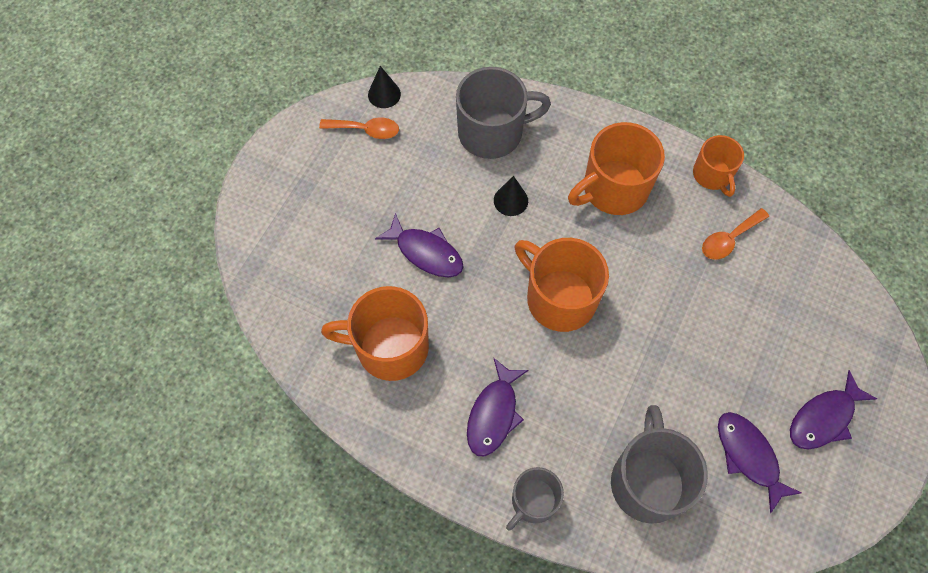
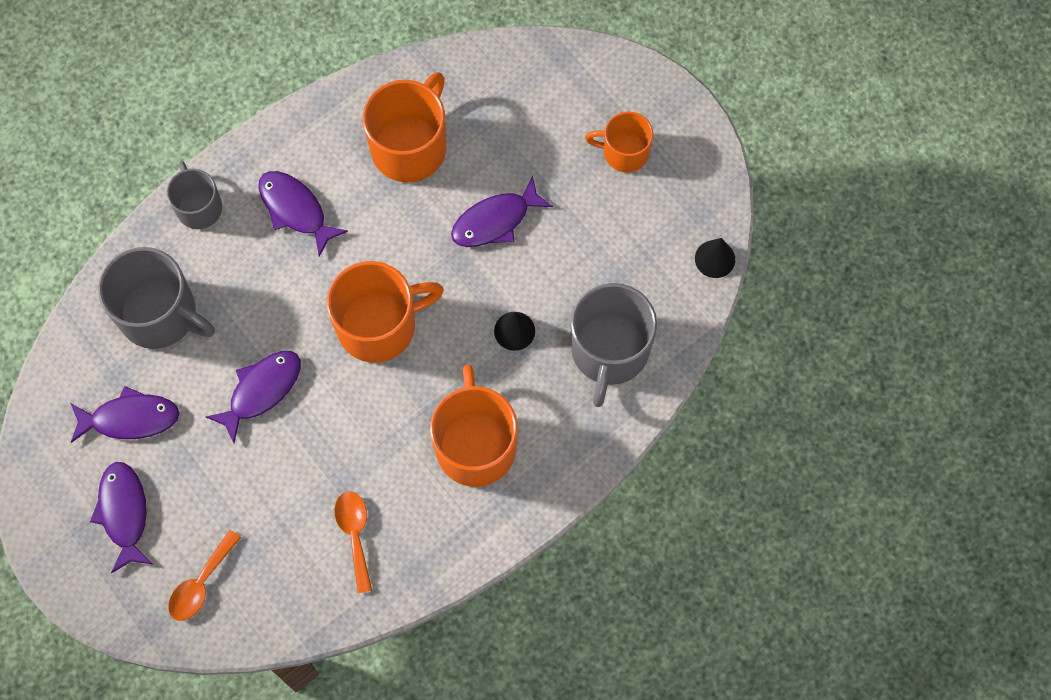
camera: 115 degrees right, 5 degrees up
orange spoon [319,117,399,139] -> orange spoon moved to [168,530,241,621]
orange mug [693,135,744,197] -> orange mug moved to [585,112,653,172]
none -> purple fish [206,351,301,443]

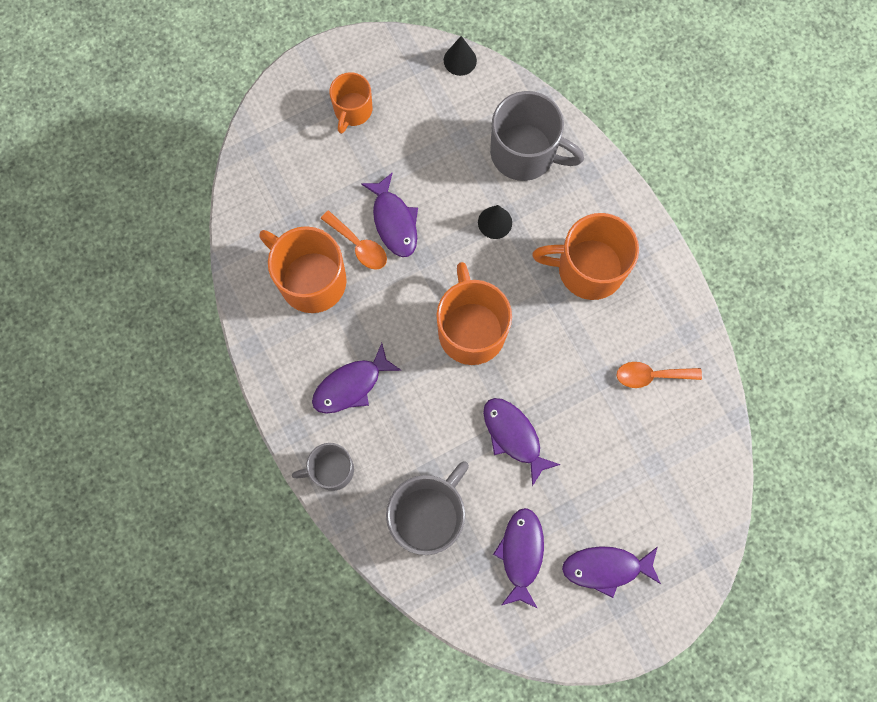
camera: 80 degrees left, 5 degrees up
orange spoon [168,530,241,621] -> orange spoon moved to [321,211,387,270]

